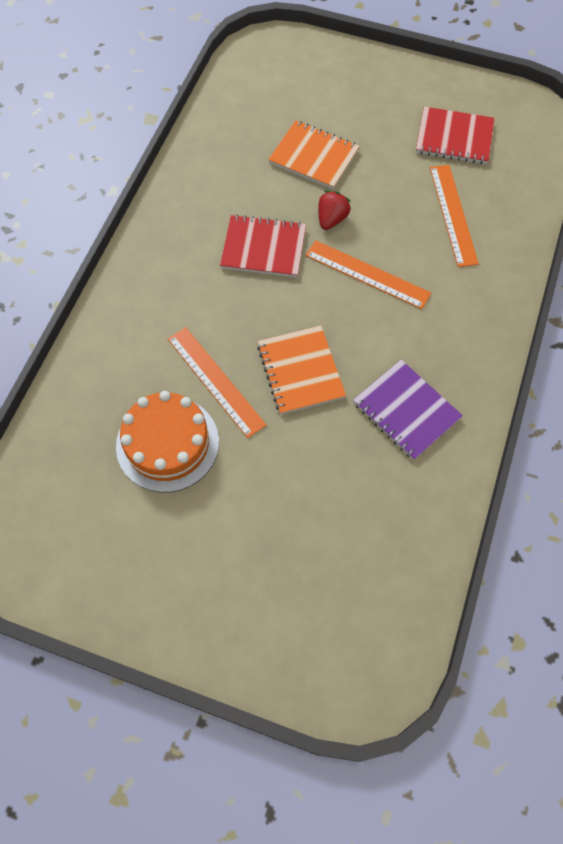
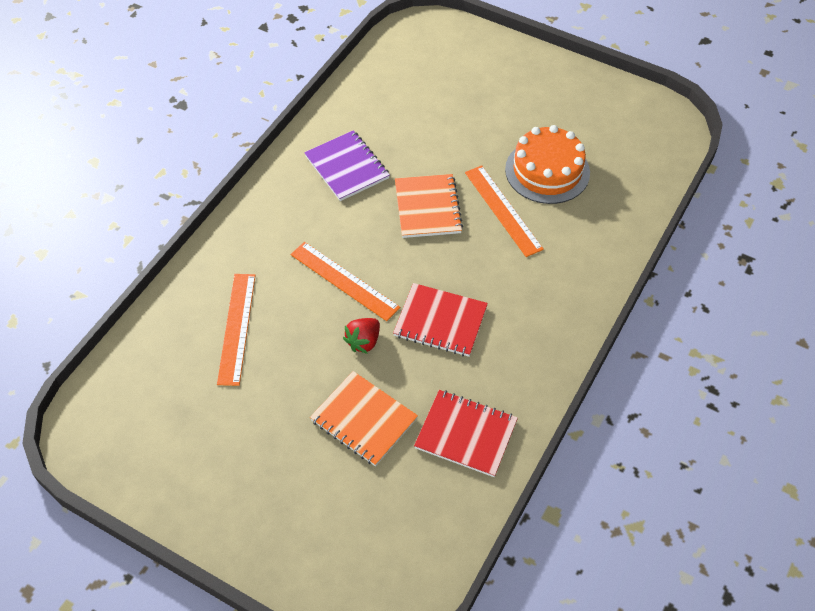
camera: 170 degrees left, 10 degrees down
red notebook [416,107,495,164] -> red notebook moved to [414,390,518,477]

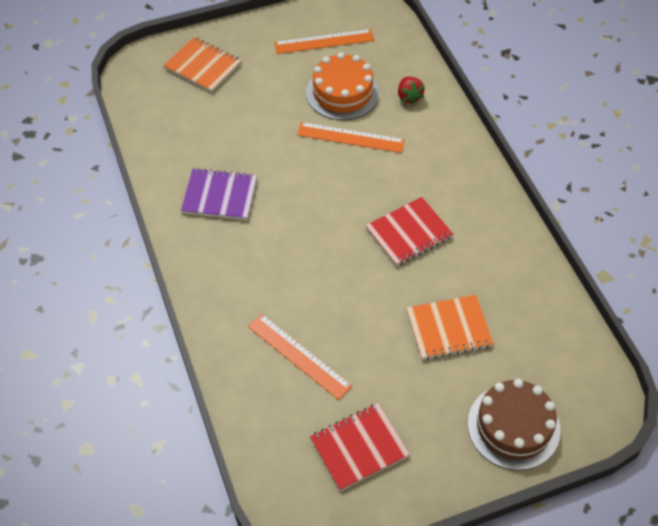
camera: 50 degrees left, 0 degrees up
orange ruler [290,242,400,321] -> orange ruler moved to [274,29,374,54]
red strawberry [343,318,380,354] -> red strawberry moved to [398,77,425,105]
orange notebook [395,174,463,238] -> orange notebook moved to [163,37,241,93]
red notebook [414,390,518,477] -> red notebook moved to [310,403,410,491]
none -> brown cake [468,379,560,470]

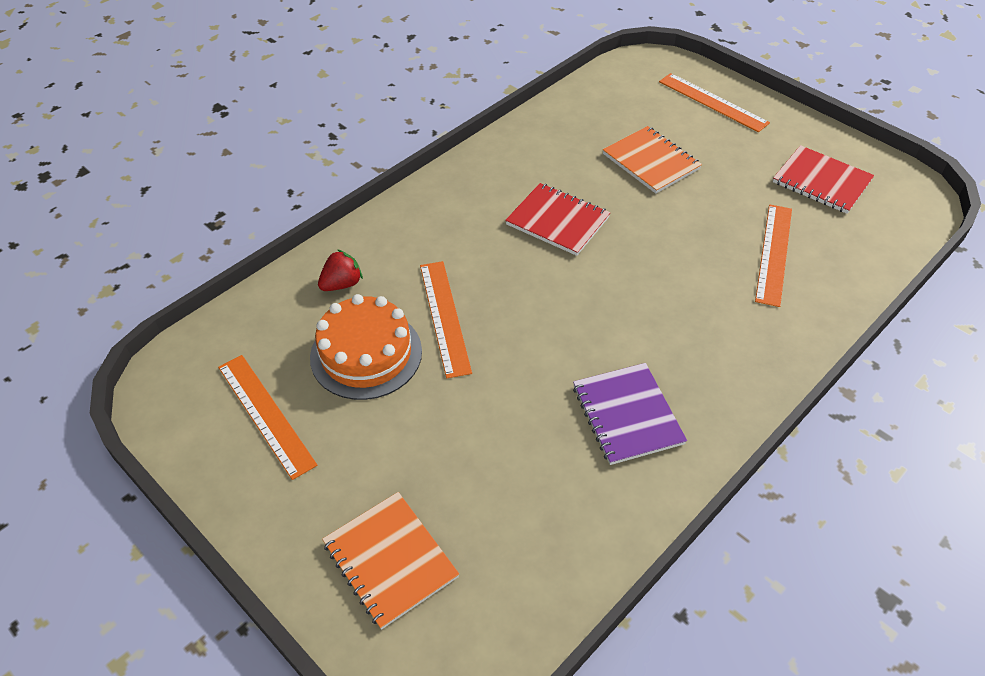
camera: 115 degrees left, 5 degrees down
orange notebook [163,37,241,93] -> orange notebook turned 45 degrees counterclockwise [322,492,459,630]
brown cake [468,379,560,470] -> orange ruler [659,73,770,132]

